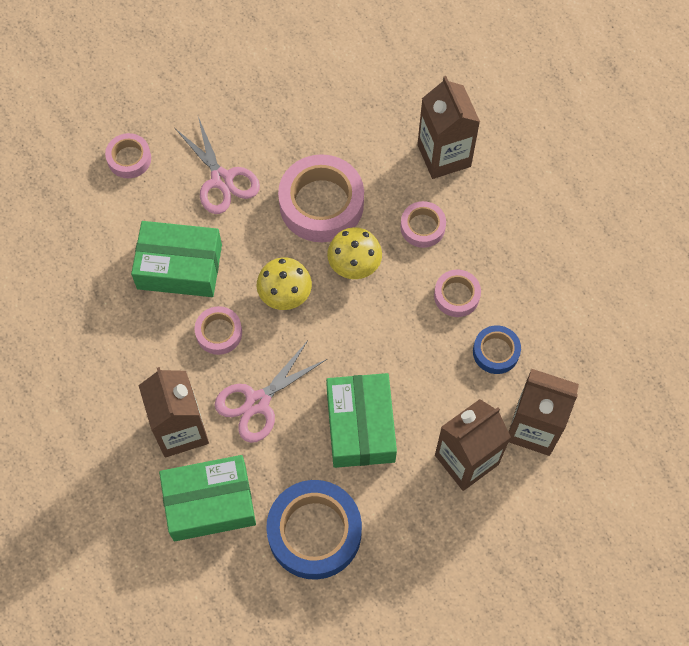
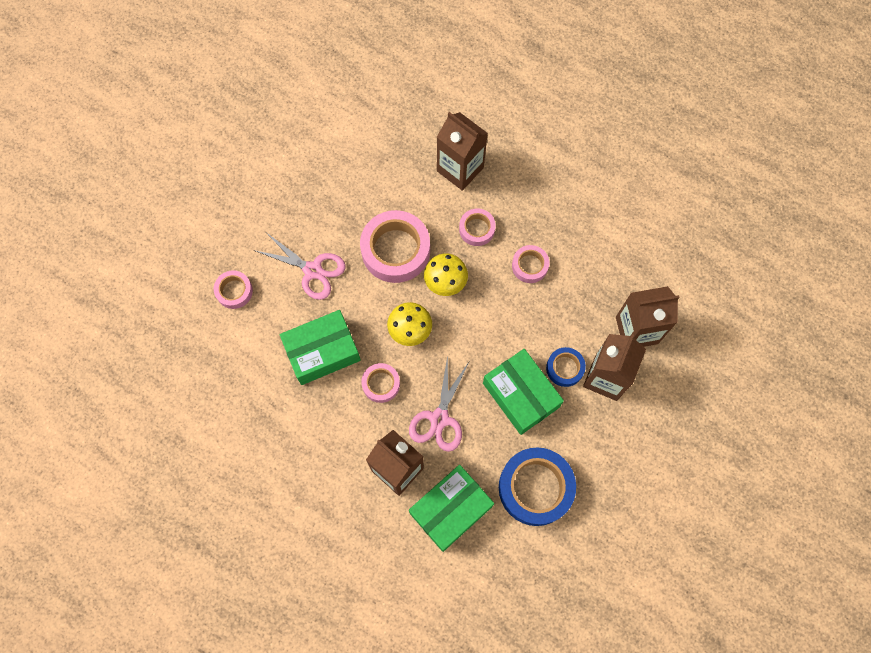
camera: 30 degrees left, 5 degrees up
blue tape [473,325,521,374] -> blue tape moved to [546,347,586,387]

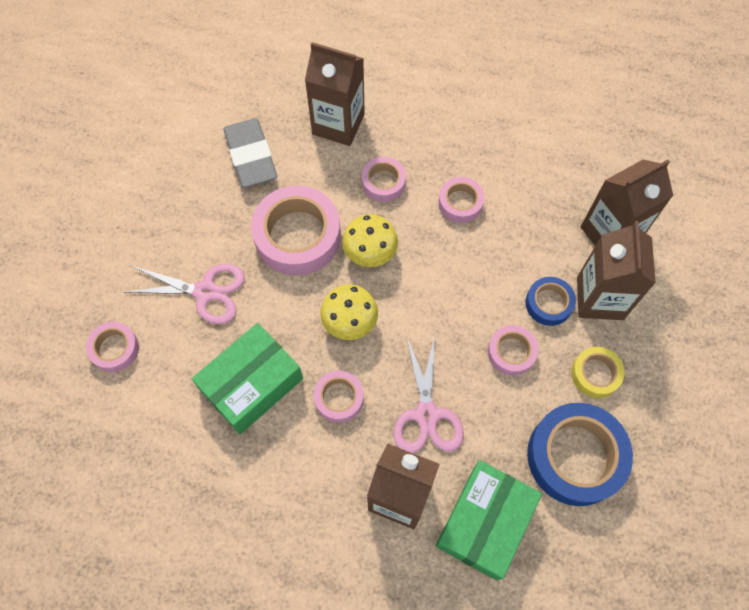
camera: 20 degrees left, 5 degrees down
green box [483,349,564,435] -> pink tape [488,325,538,376]
none -> grey eraser [223,118,277,188]
none -> yellow tape [571,347,625,398]

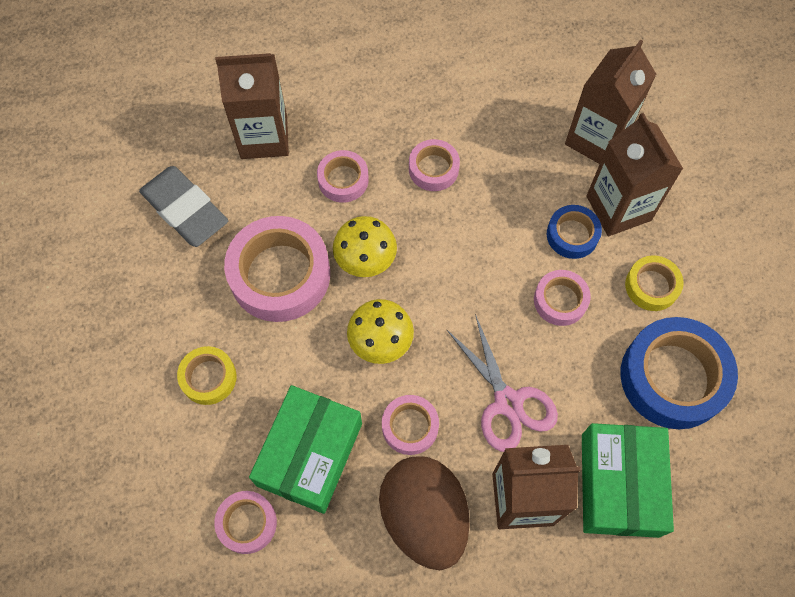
camera: 25 degrees left, 0 degrees up
pink tape [86,322,139,372] -> pink tape moved to [214,491,277,554]
pink scissors [124,264,245,324] -> yellow tape [177,346,237,405]
none -> brown egg [379,456,470,570]

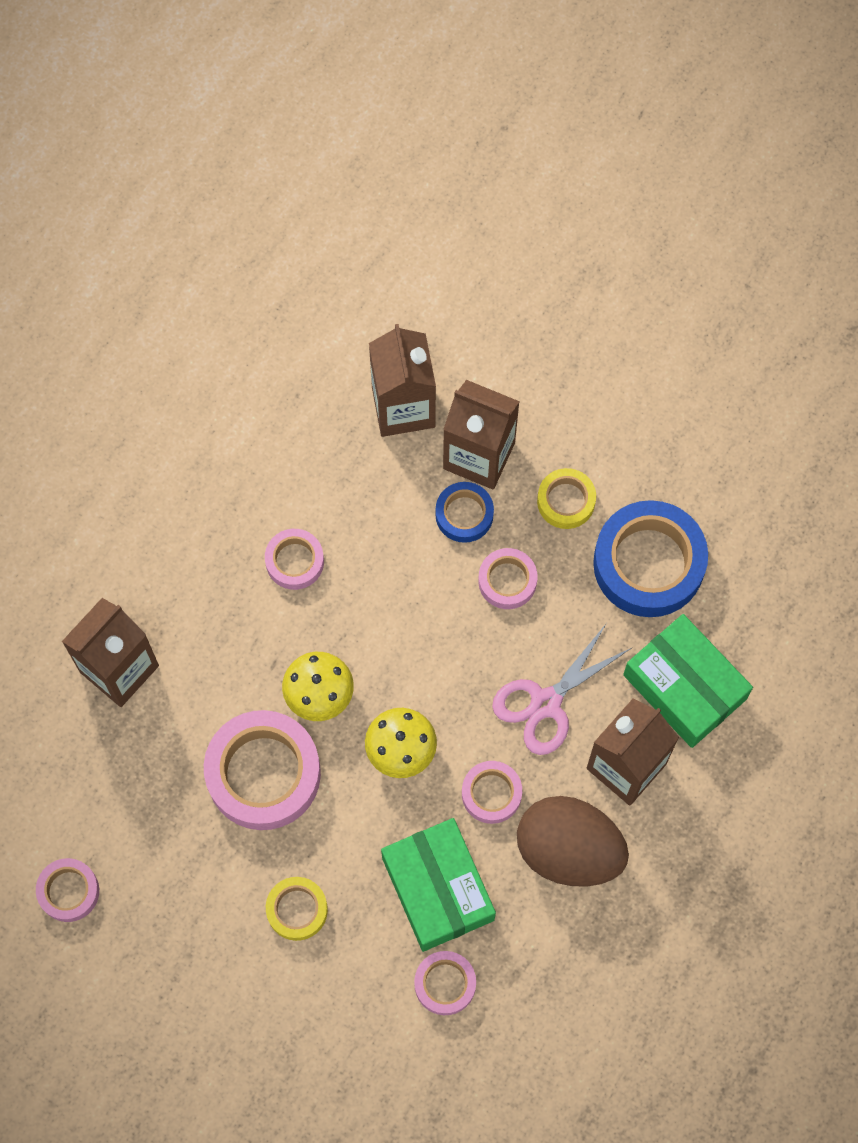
camera: 45 degrees left, 5 degrees up
grey eraser [139,166,228,247] -> none
pink tape [317,150,369,203] -> pink tape moved to [36,858,99,922]
pink scissors [446,314,558,452] -> pink scissors turned 120 degrees clockwise [492,623,631,755]

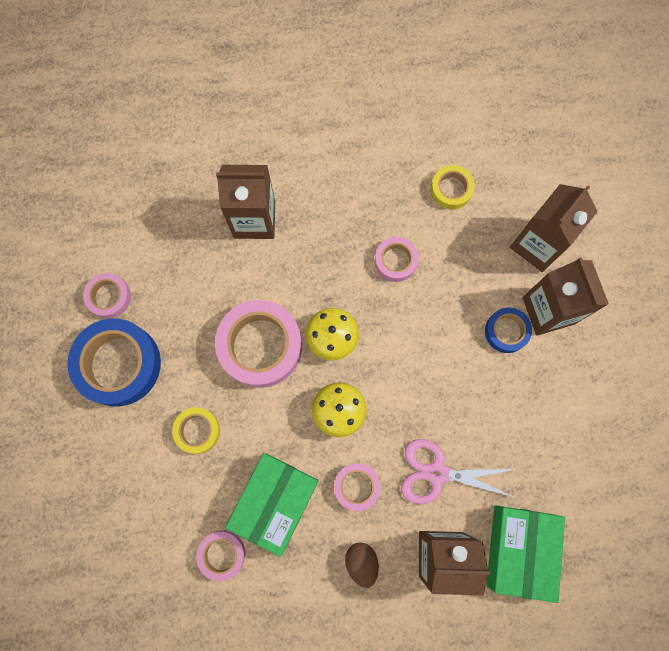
camera: 50 degrees right, 5 degrees up
pink tape [478,548,538,609] -> none
brown egg [517,796,629,886] -> brown egg [345,542,379,588], size x0.49
yellow tape [537,468,596,529] -> yellow tape moved to [431,165,475,210]
blue tape [593,500,708,617] -> blue tape moved to [67,319,161,406]

